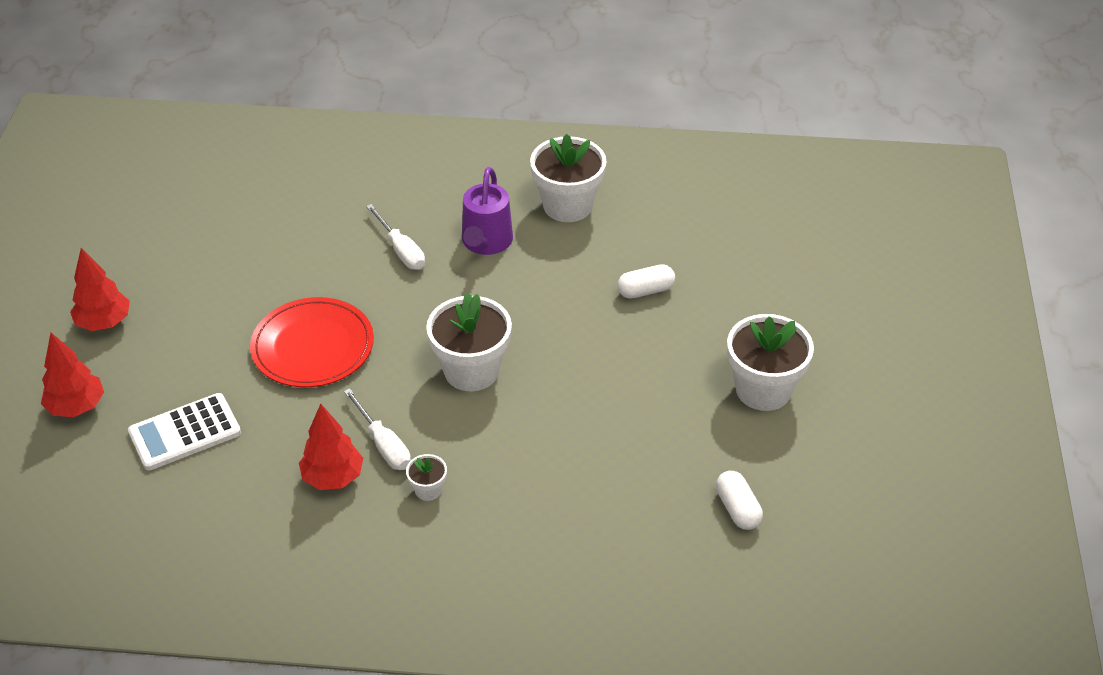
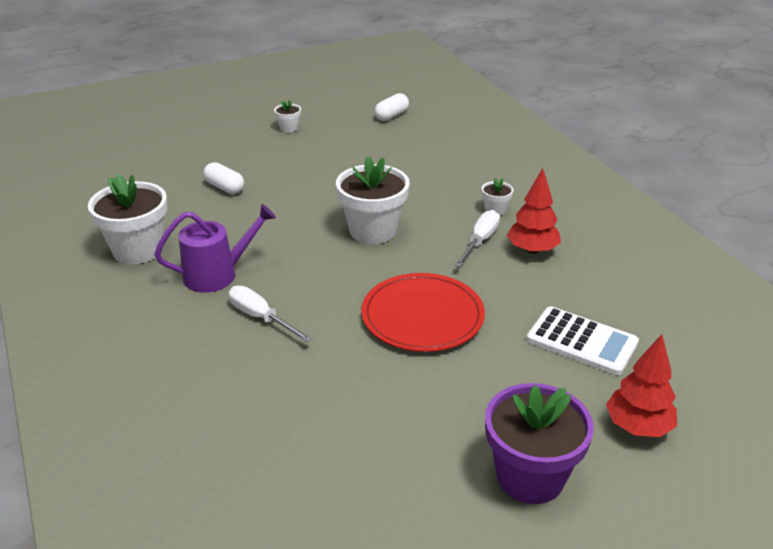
camera: 120 degrees left, 10 degrees down
red tree [70,248,130,331] -> purple flower pot [485,383,594,504]
white screwdriver [366,204,425,270] -> white screwdriver turned 75 degrees counterclockwise [229,286,312,342]
white flower pot [727,314,814,411] -> white flower pot [274,100,301,133], size x0.46

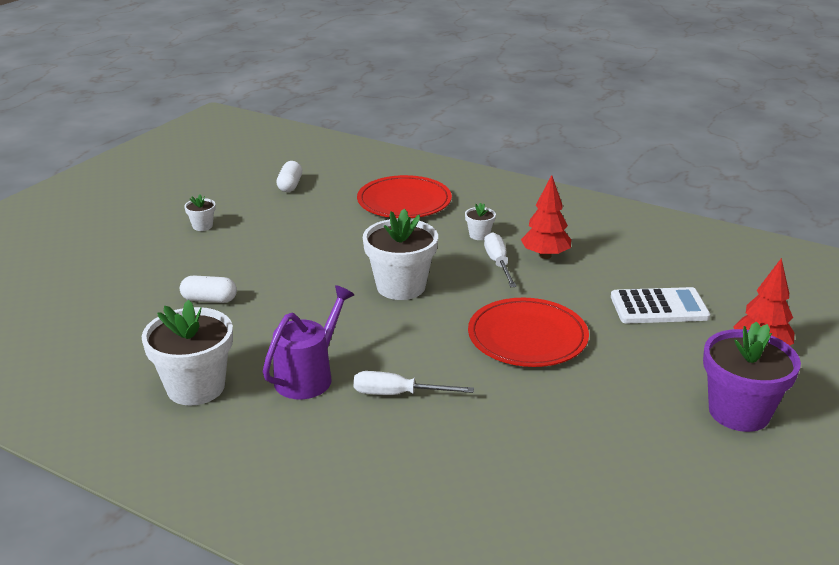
camera: 35 degrees left, 5 degrees down
none -> red plate [357,175,452,218]

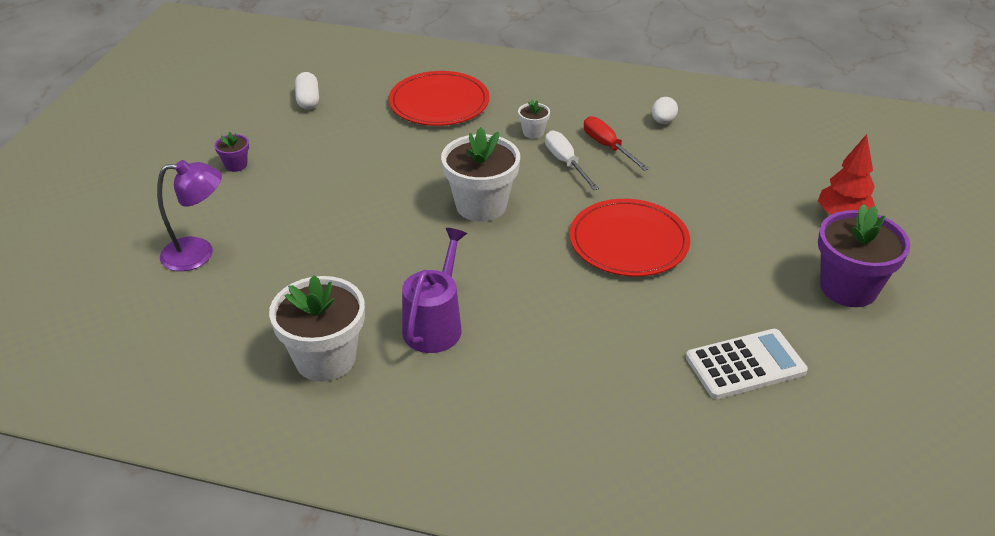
camera: 15 degrees left, 10 degrees up
white capsule [180,275,237,303] -> none
white flower pot [184,194,215,231] -> purple flower pot [215,132,249,172]
white screwdriver [353,371,474,395] -> none
red tree [521,175,571,259] -> red screwdriver [584,116,649,171]
white calculator [611,287,710,323] -> white calculator moved to [686,329,808,399]
none -> purple lamp [157,160,222,271]
none -> white egg [652,97,678,124]

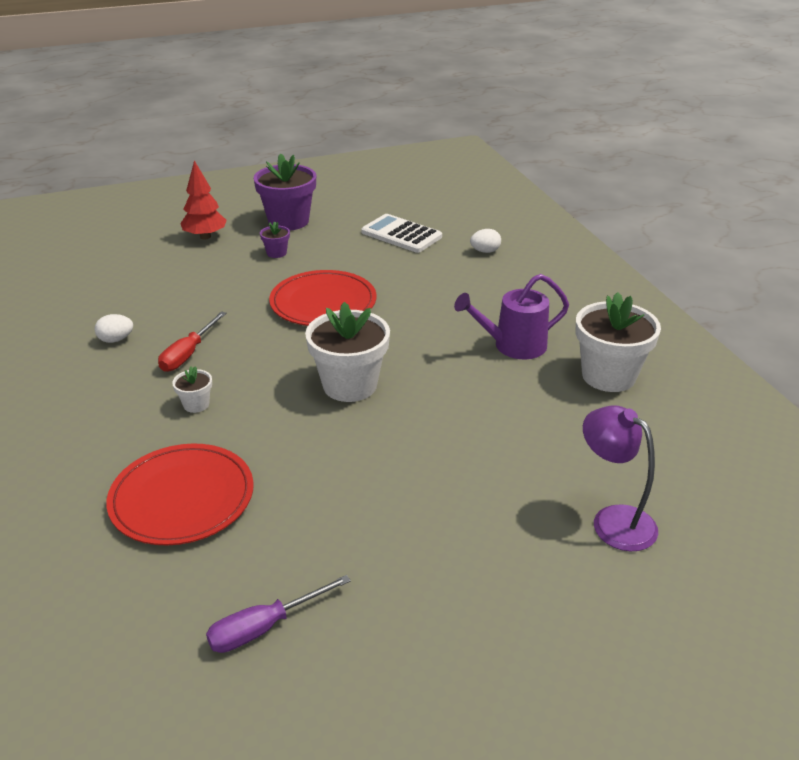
camera: 125 degrees left, 5 degrees down
purple flower pot [215,132,249,172] -> purple flower pot moved to [260,221,290,258]
white capsule [295,72,319,110] -> purple screwdriver [206,575,351,653]
white screwdriver [545,130,599,190] -> none
none -> white egg [470,229,501,253]

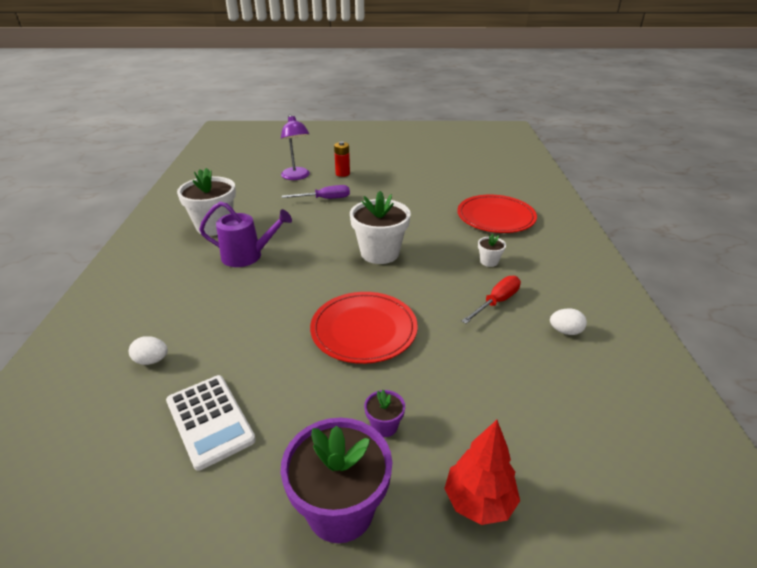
camera: 160 degrees left, 0 degrees up
purple screwdriver [206,575,351,653] -> purple screwdriver moved to [282,185,350,199]
none -> red battery [334,141,350,177]

